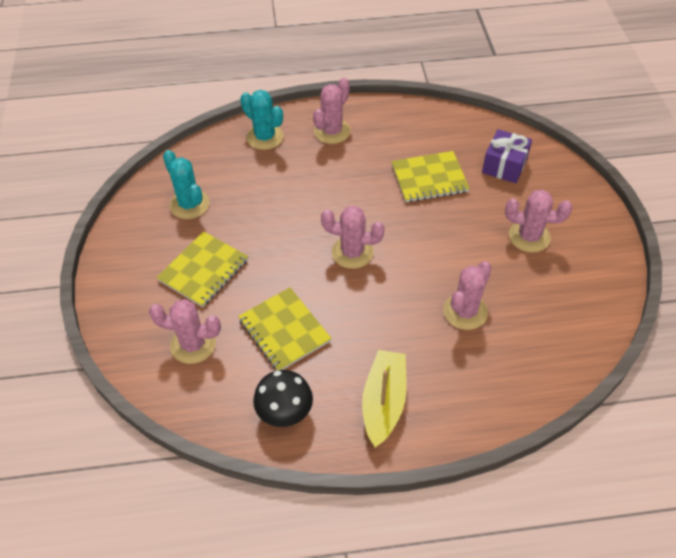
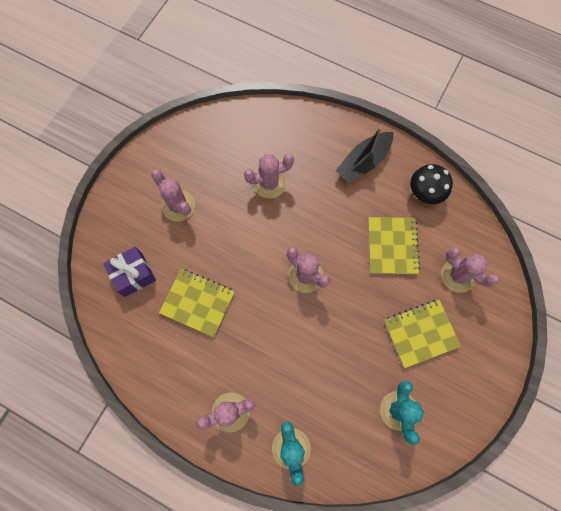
camera: 145 degrees left, 20 degrees up
yellow boat [362,350,406,447] -> black boat [335,127,393,184]

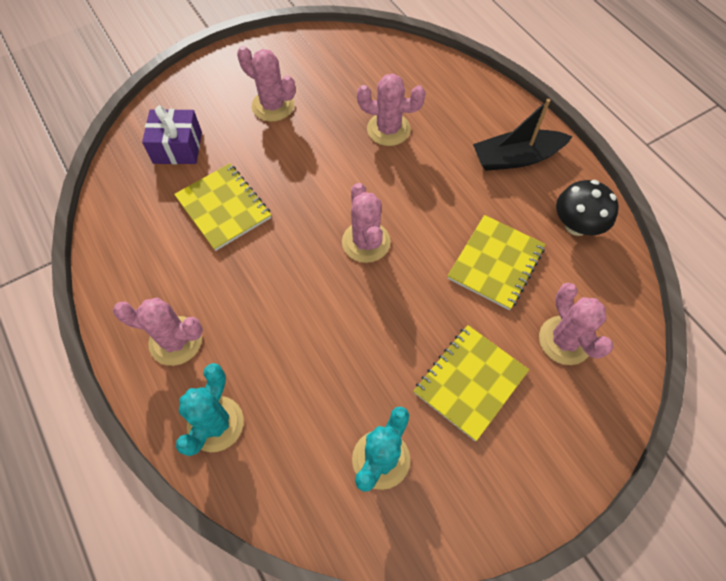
camera: 30 degrees right, 10 degrees down
pink cactus [151,169,195,222] -> pink cactus turned 45 degrees counterclockwise [237,46,295,122]
yellow notebook [384,300,461,368] -> yellow notebook turned 60 degrees counterclockwise [414,325,529,441]

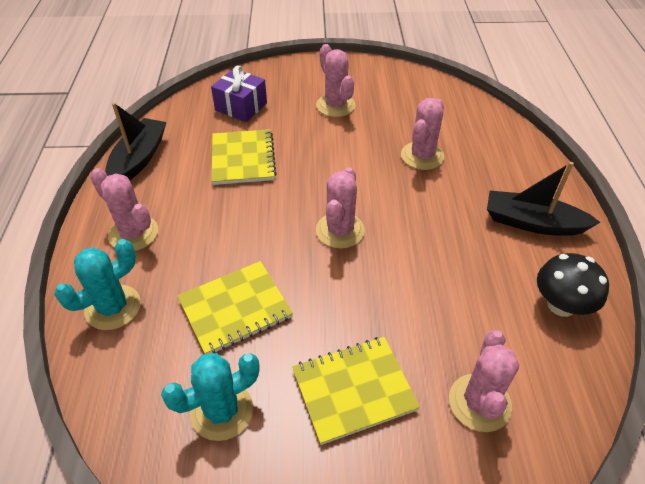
camera: 30 degrees right, 15 degrees down
pink cactus [357,74,426,146] -> pink cactus turned 75 degrees clockwise [401,98,444,170]
yellow notebook [448,215,546,310] -> yellow notebook moved to [177,261,293,354]
none -> black boat [105,102,166,180]

